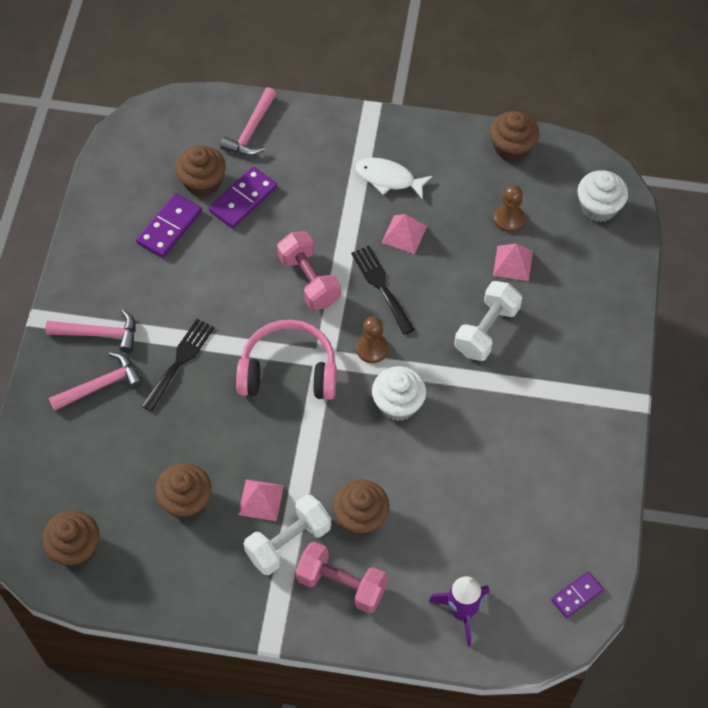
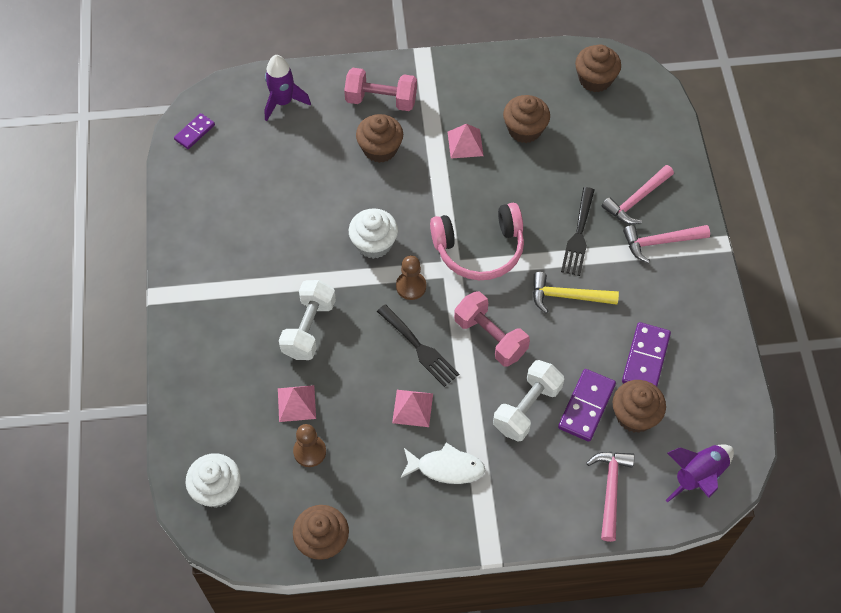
camera: 165 degrees right, 0 degrees up
white dumbbell [244,494,331,575] -> white dumbbell moved to [493,360,564,441]
none -> yellow hammer [533,272,619,313]
none -> purple rocket [666,444,734,502]

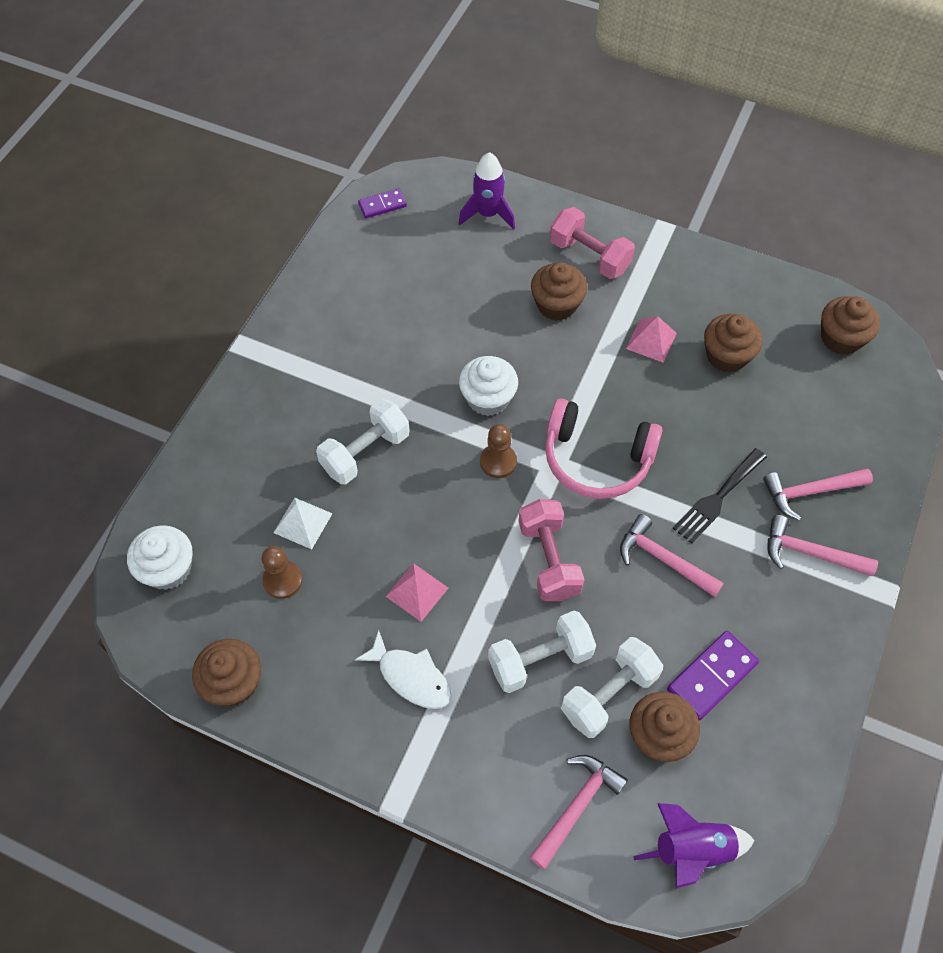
camera: 30 degrees right, 0 degrees up
pink pyramid [278,385,316,422] -> white pyramid [273,498,333,549]
black fork [377,304,459,387] -> none
yellow hammer [533,272,619,313] -> pink hammer [620,514,724,597]
purple domino [558,369,616,442] -> white dumbbell [561,637,663,738]

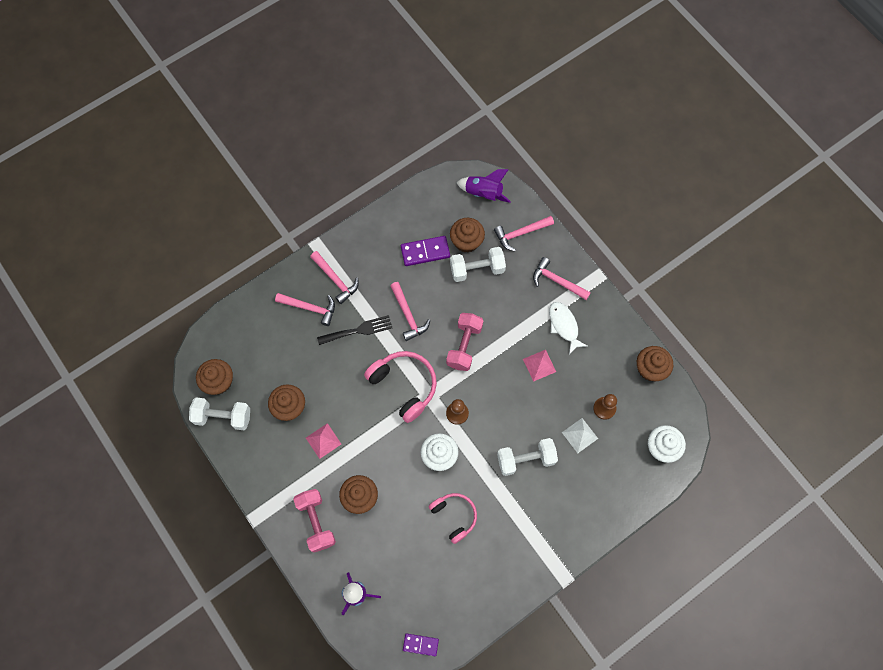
camera: 150 degrees left, 10 degrees up
white dumbbell [488,611,596,693] -> white dumbbell moved to [189,397,250,430]
none -> pink headphones [428,493,477,544]
none -> pink hammer [533,257,591,300]

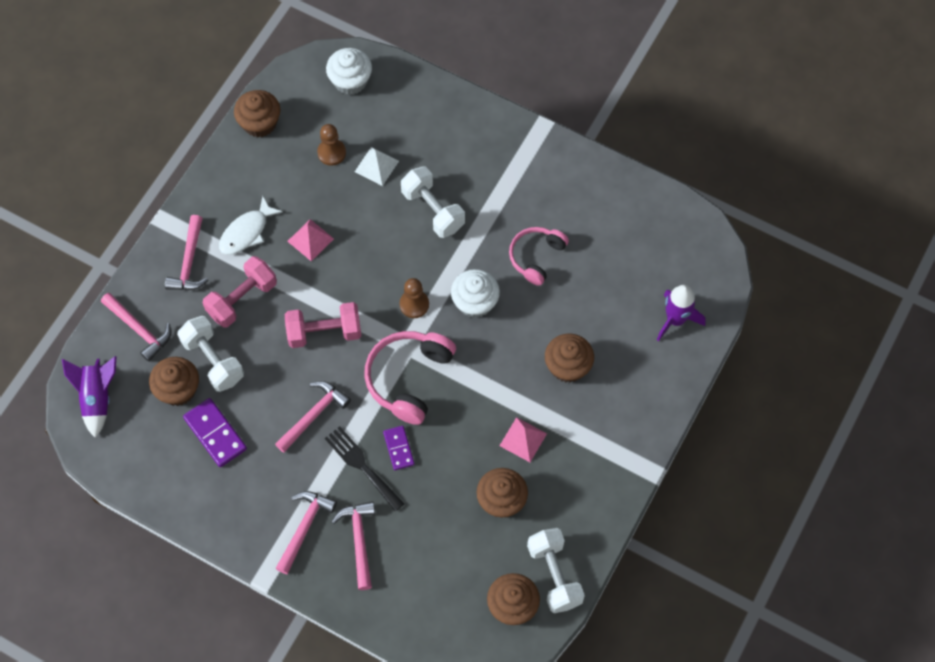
camera: 115 degrees left, 5 degrees down
pink dumbbell [293,489,336,552] -> pink dumbbell moved to [203,256,277,327]
purple domino [403,633,439,656] -> purple domino moved to [383,426,414,470]

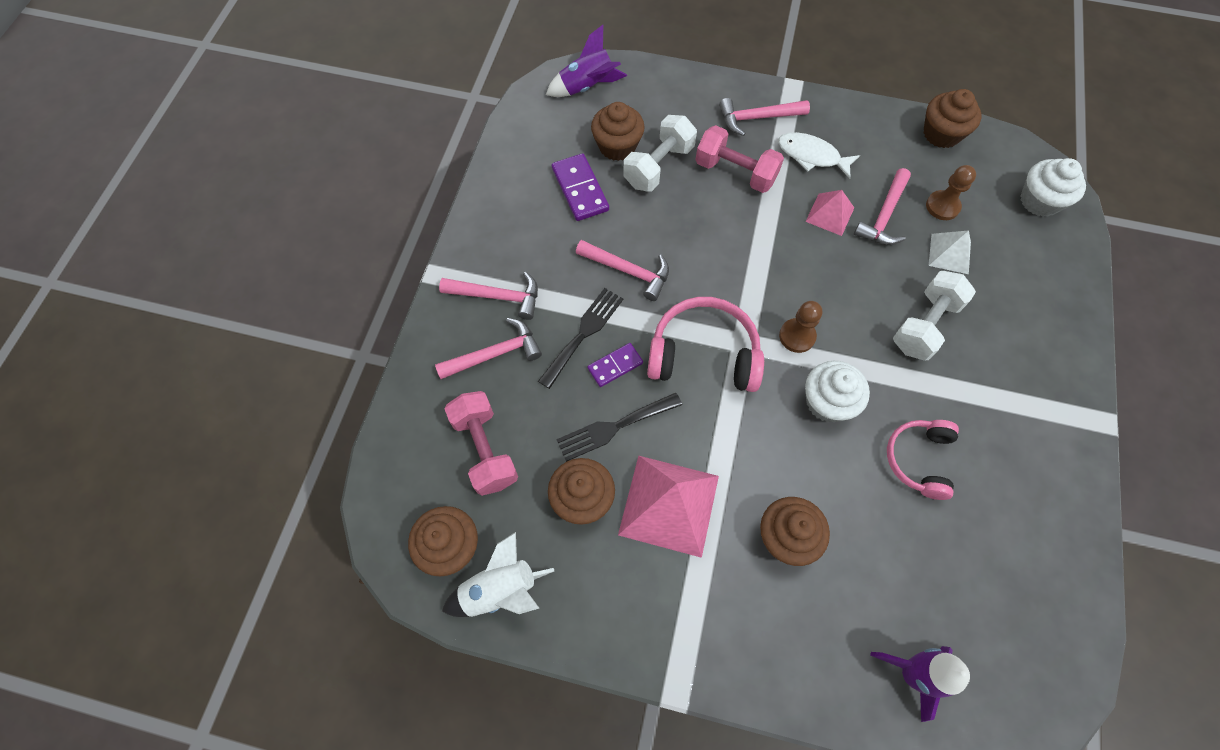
camera: 75 degrees right, 0 degrees up
pink hammer [101,293,171,362] -> pink hammer moved to [854,168,911,245]
purple domino [183,398,247,467] -> purple domino turned 60 degrees counterclockwise [552,153,609,221]
pink dumbbell [285,302,361,348] -> pink dumbbell moved to [445,391,518,496]
pink pyramid [500,417,547,462] -> pink pyramid [618,456,719,558], size x1.84
pink headphones [509,227,569,286] -> pink headphones turned 90 degrees counterclockwise [887,420,959,500]
white dumbbell [527,528,585,613] -> white rocket [442,532,554,617]
none -> black fork [556,393,682,462]

